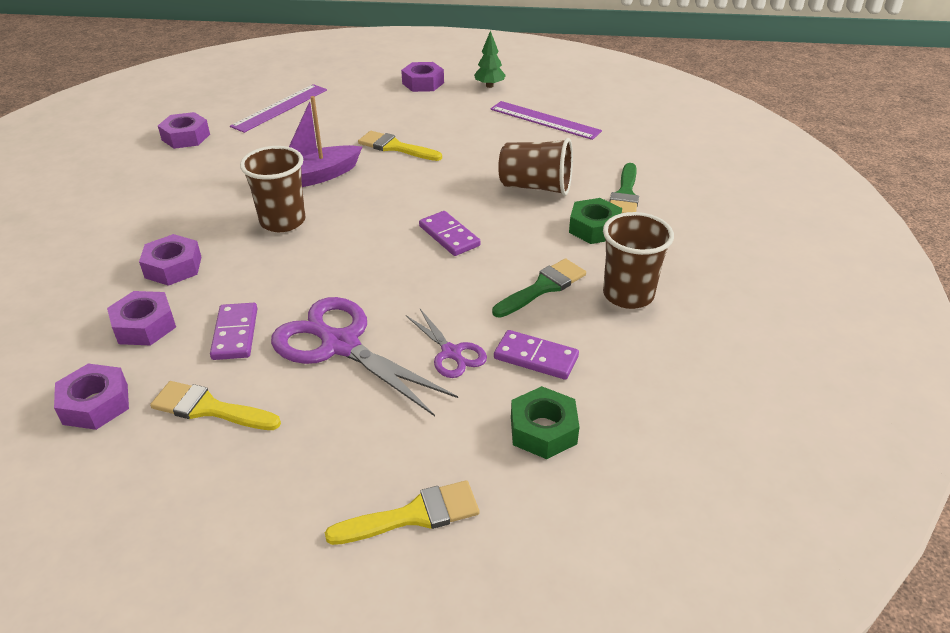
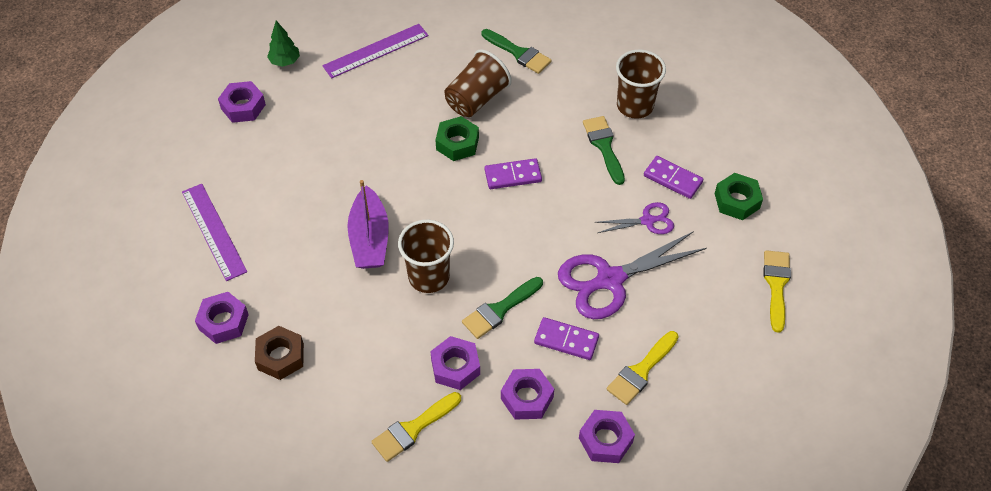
camera: 65 degrees left, 15 degrees up
yellow brush [358,131,442,161] -> yellow brush moved to [371,392,461,462]
purple domino [494,330,579,380] -> purple domino turned 75 degrees clockwise [644,156,703,199]
green nut [569,198,622,244] -> green nut moved to [436,116,479,161]
none -> brown nut [255,326,304,380]
none -> green brush [462,277,543,339]

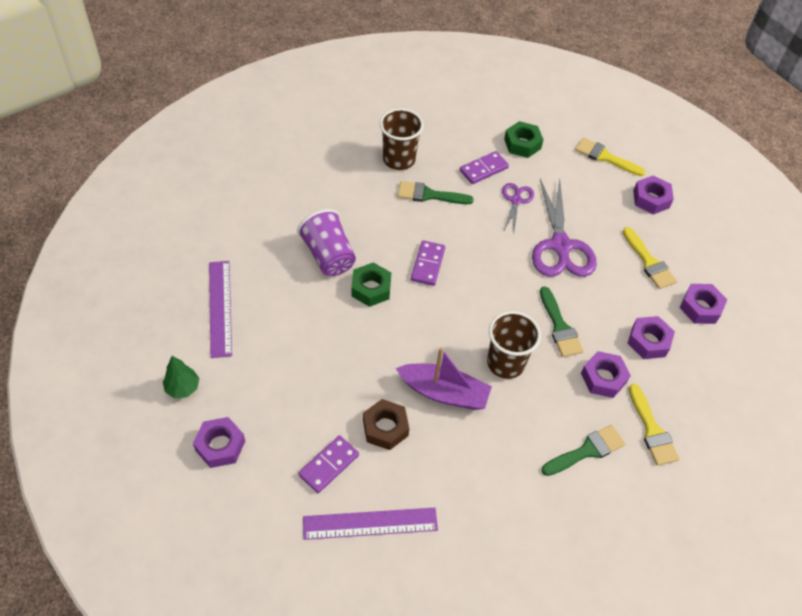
camera: 70 degrees left, 0 degrees up
purple nut [195,292,249,344] -> purple nut moved to [633,175,674,214]
brown nut [255,326,304,380] -> brown nut moved to [363,399,409,450]
brown cup [444,49,512,117] -> purple cup [297,209,356,276]
green brush [482,29,552,74] -> green brush moved to [542,425,625,476]
purple domino [534,317,599,360] -> purple domino moved to [298,435,359,493]

